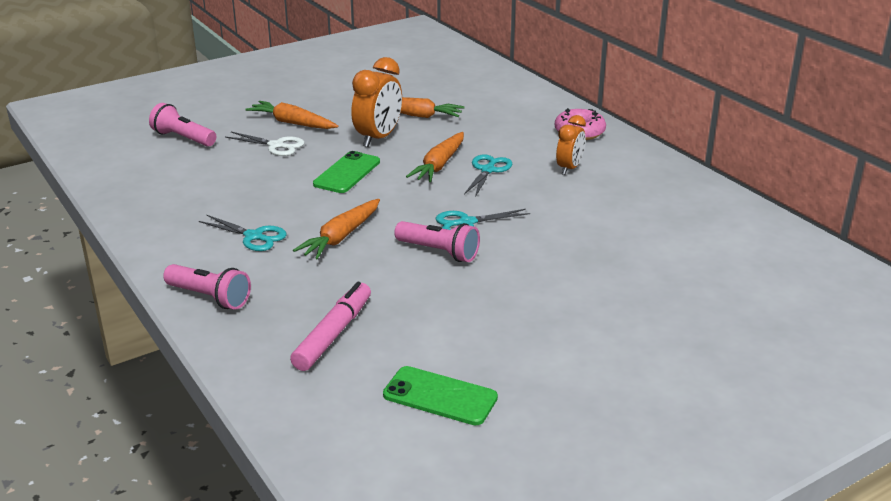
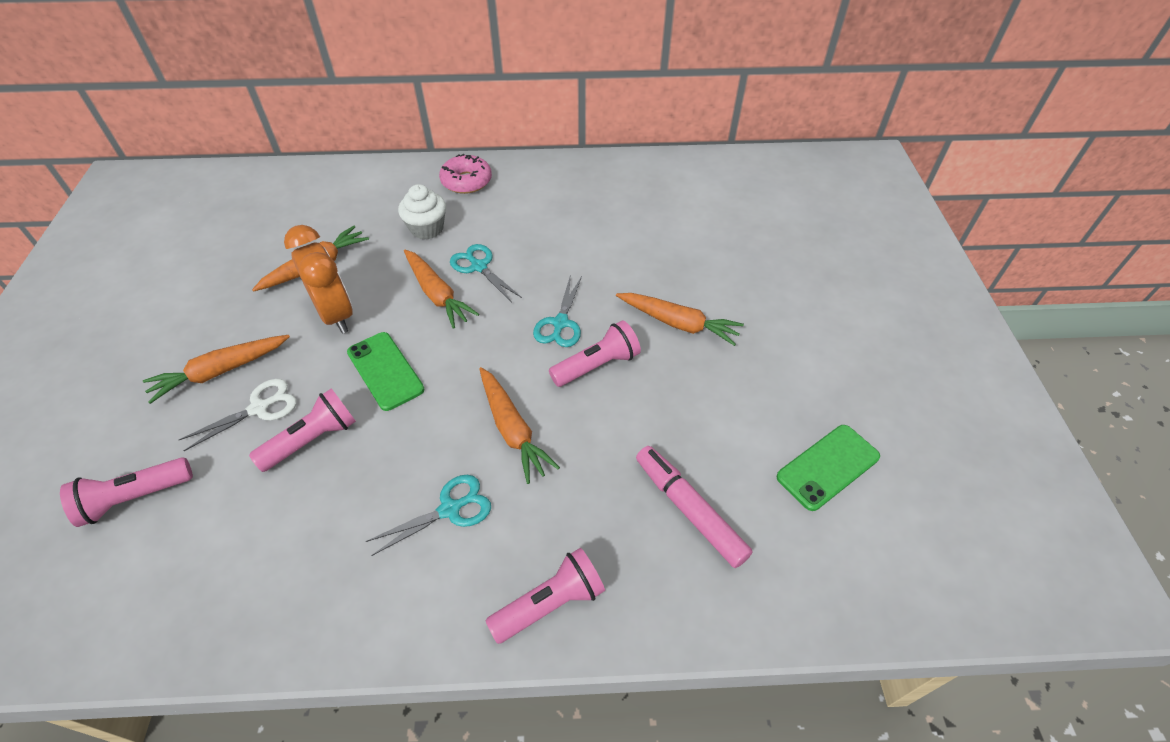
camera: 60 degrees left, 20 degrees up
orange clock [556,115,586,175] -> none
none -> pink flashlight [249,388,356,472]
none -> white cupcake [398,184,446,240]
none -> orange carrot [616,293,744,346]

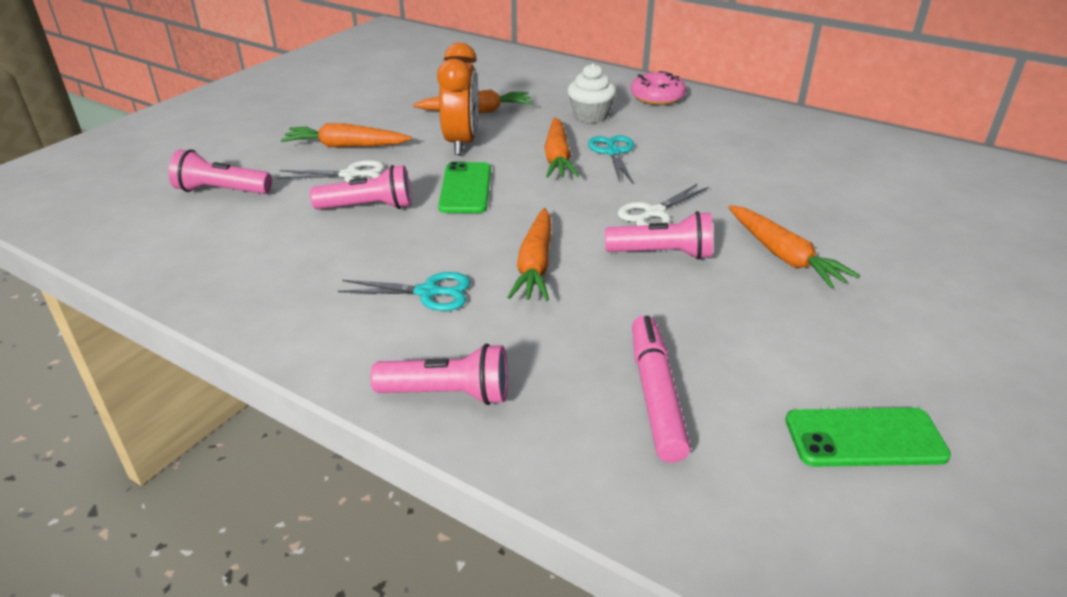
camera: 35 degrees right, 15 degrees down
turquoise scissors [533,276,582,347] -> white scissors [618,184,708,226]

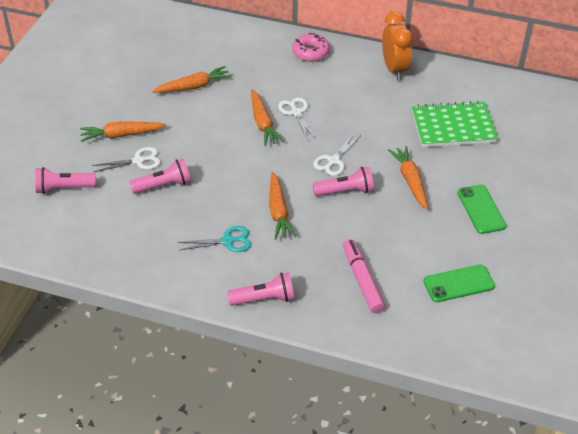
camera: 15 degrees left, 10 degrees up
orange clock [437,43,479,155] -> orange clock moved to [382,11,413,80]
green phone [438,162,491,213] -> green phone moved to [457,185,506,234]
white cupcake [568,63,616,123] -> none
turquoise scissors [588,135,634,183] -> white scissors [278,97,316,139]
orange carrot [728,205,860,289] -> orange carrot turned 150 degrees counterclockwise [388,146,428,210]
none -> green notebook [412,101,498,147]

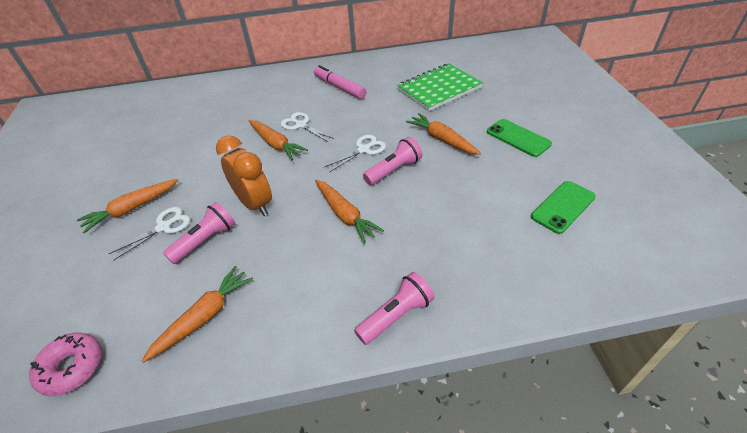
camera: 25 degrees left, 0 degrees up
pink flashlight [35,167,96,194] -> none
orange carrot [152,66,232,93] -> orange carrot moved to [142,266,253,363]
turquoise scissors [178,226,251,252] -> none
pink donut [292,33,330,62] -> pink donut moved to [29,332,102,396]
white scissors [313,133,360,176] -> white scissors turned 135 degrees counterclockwise [323,135,386,172]
pink marker [343,239,385,313] -> pink marker moved to [314,65,367,99]
orange clock [382,11,413,80] -> orange clock moved to [216,135,272,216]

